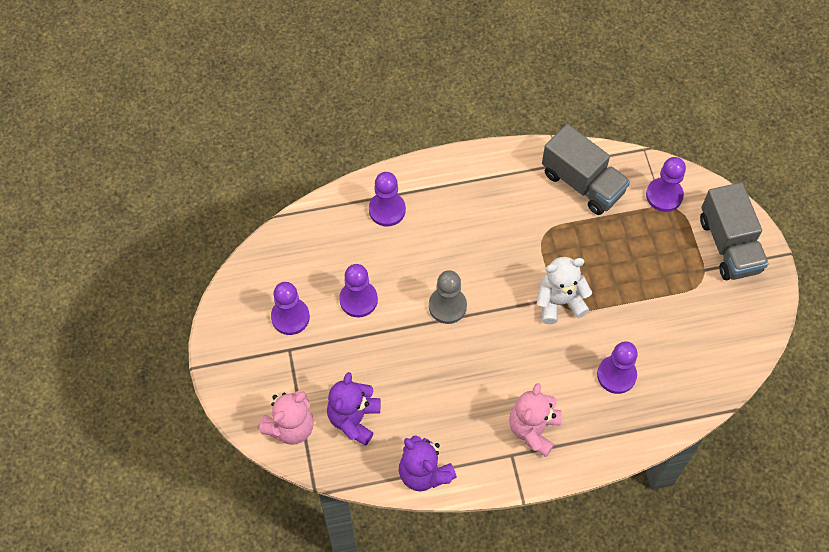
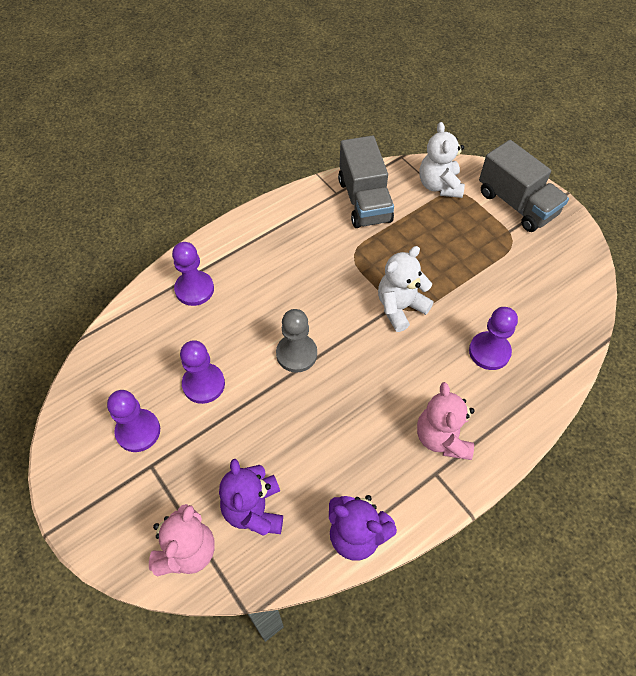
camera: 25 degrees left, 5 degrees down
grey truck [542,124,630,215] -> grey truck turned 60 degrees clockwise [338,136,394,228]
purple pawn [646,157,686,212] -> white teddy bear [419,122,465,198]

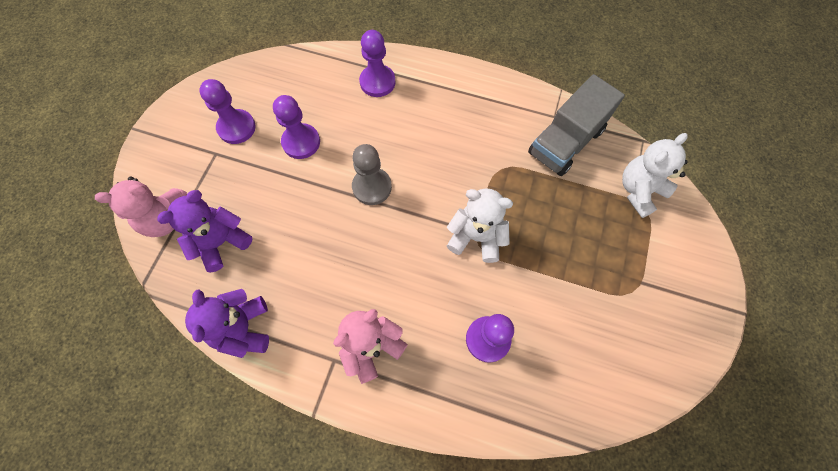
camera: 55 degrees right, 10 degrees up
grey truck [479,140,569,232] -> none

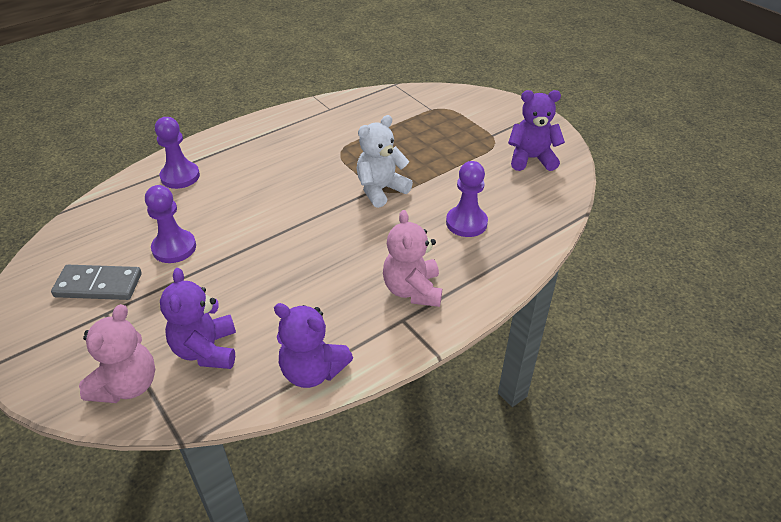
camera: 55 degrees left, 25 degrees down
purple pawn [199,79,256,144] -> grey domino [51,265,142,300]
grey pawn [352,144,392,205] -> none
grey truck [528,74,625,176] -> none
white teddy bear [622,133,688,218] -> none
none -> purple teddy bear [508,90,565,171]

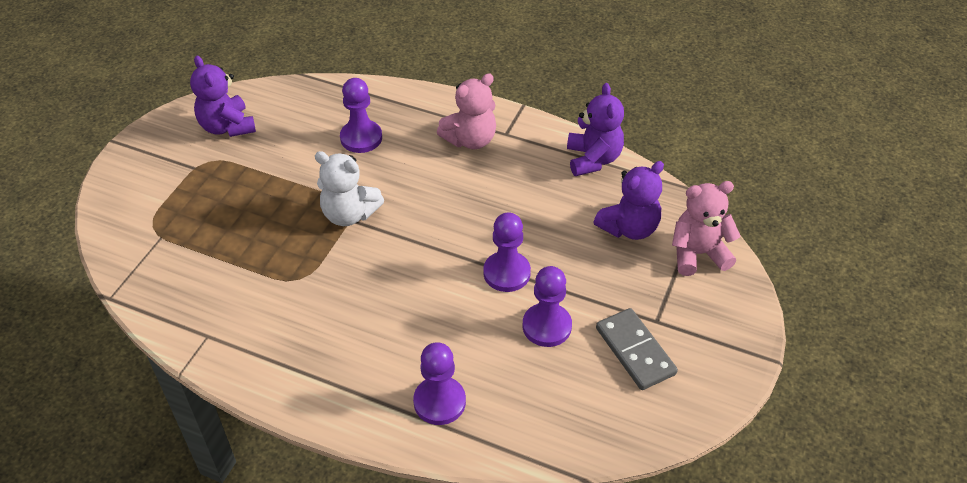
camera: 120 degrees left, 5 degrees up
none -> purple pawn [483,212,531,292]

